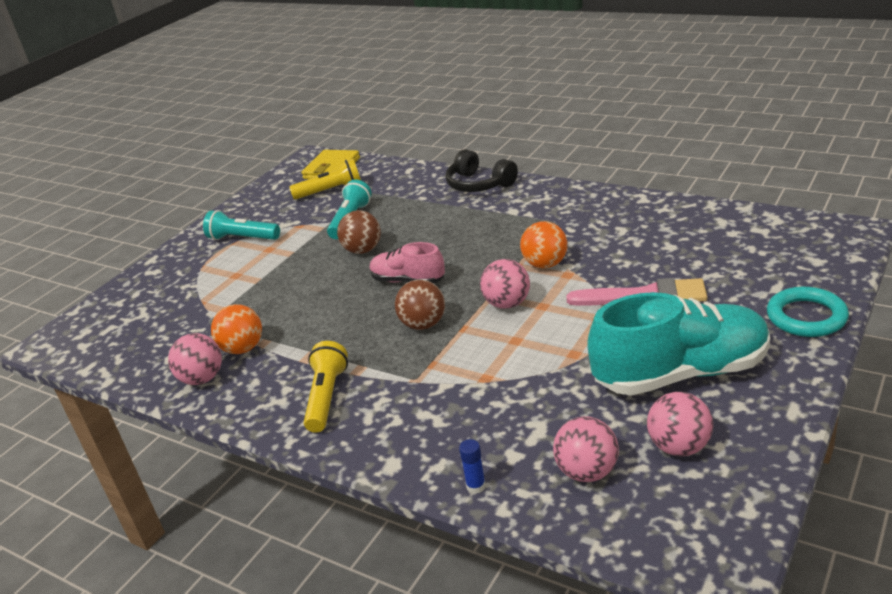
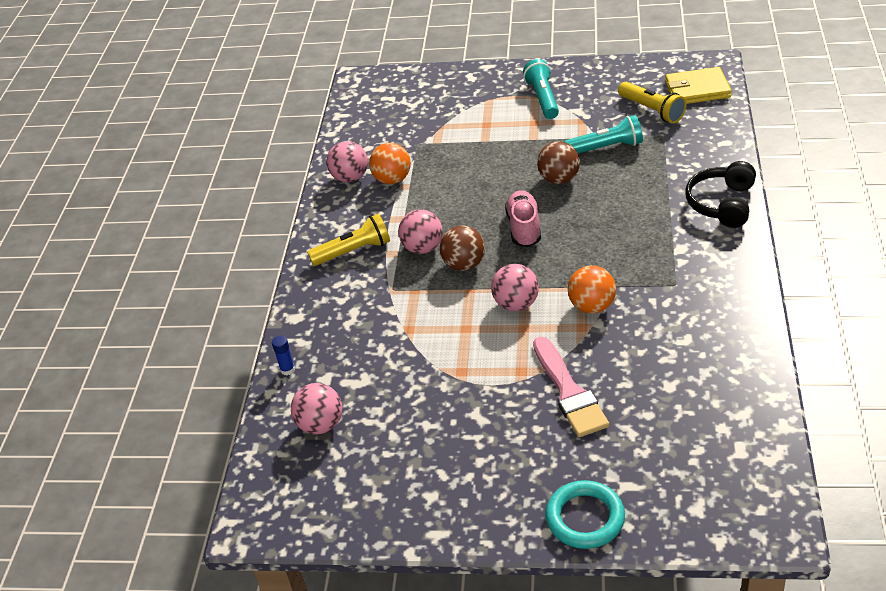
camera: 65 degrees right, 10 degrees up
turquoise shoe [587,292,770,395] -> none
pink ball [647,392,713,456] -> pink ball moved to [398,209,443,254]

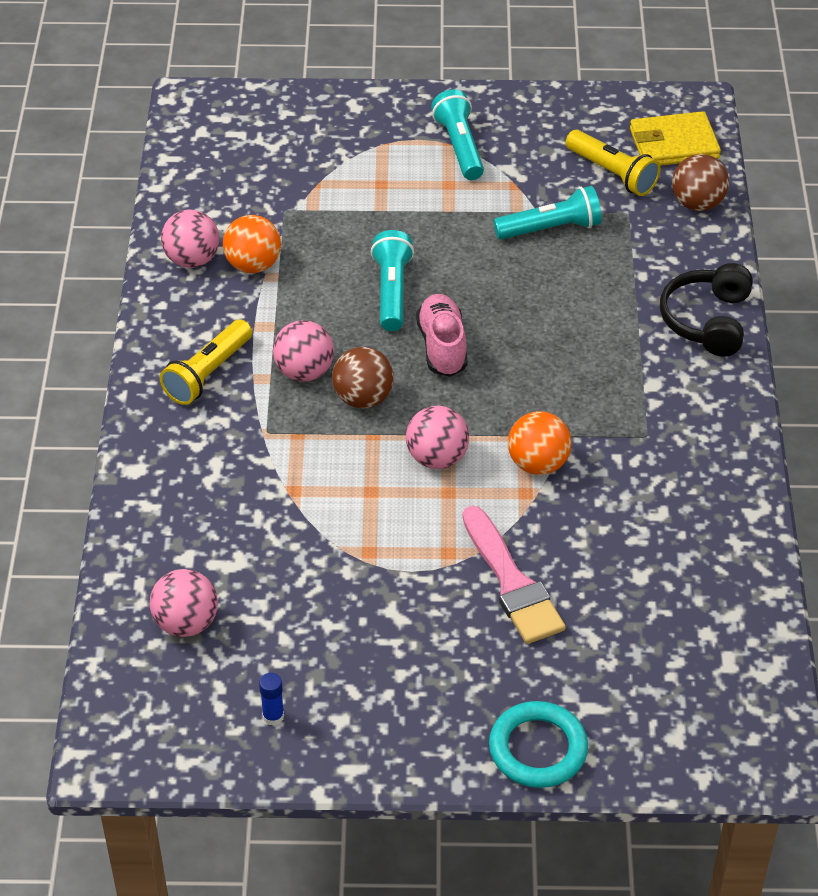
camera: 10 degrees left, 5 degrees up
blue glue stick [272,336,295,375] -> blue glue stick moved to [259,673,284,726]
yellow flashlight [307,214,390,266] -> yellow flashlight turned 150 degrees clockwise [160,319,252,405]
brown ball [537,141,580,184] -> brown ball moved to [672,154,729,211]
none -> turquoise flashlight [371,230,414,331]

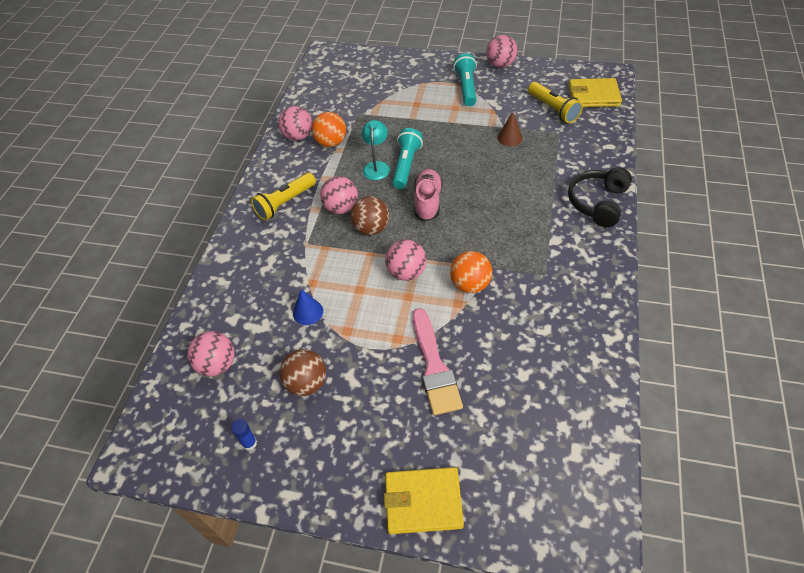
camera: 15 degrees right, 5 degrees up
turquoise ring [489,701,588,788] -> yellow wallet [384,467,464,534]
turquoise flashlight [493,186,602,240] -> brown cone [497,112,523,146]
brown ball [672,154,729,211] -> brown ball moved to [279,349,326,396]
none -> blue cone [293,289,323,325]
none -> turquoise lamp [362,120,390,180]
none -> pink ball [486,35,518,68]

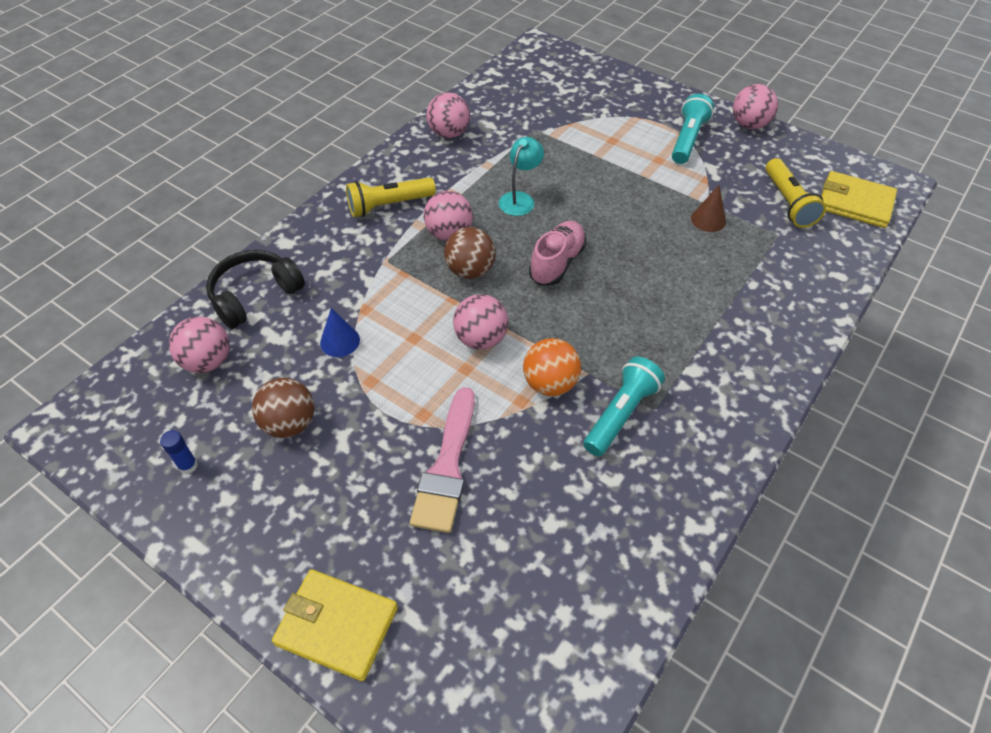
camera: 20 degrees right, 0 degrees up
orange ball [312,112,346,147] -> none
turquoise flashlight [392,128,423,189] -> turquoise flashlight moved to [583,356,665,456]
black headphones [568,167,632,227] -> black headphones moved to [206,250,305,329]

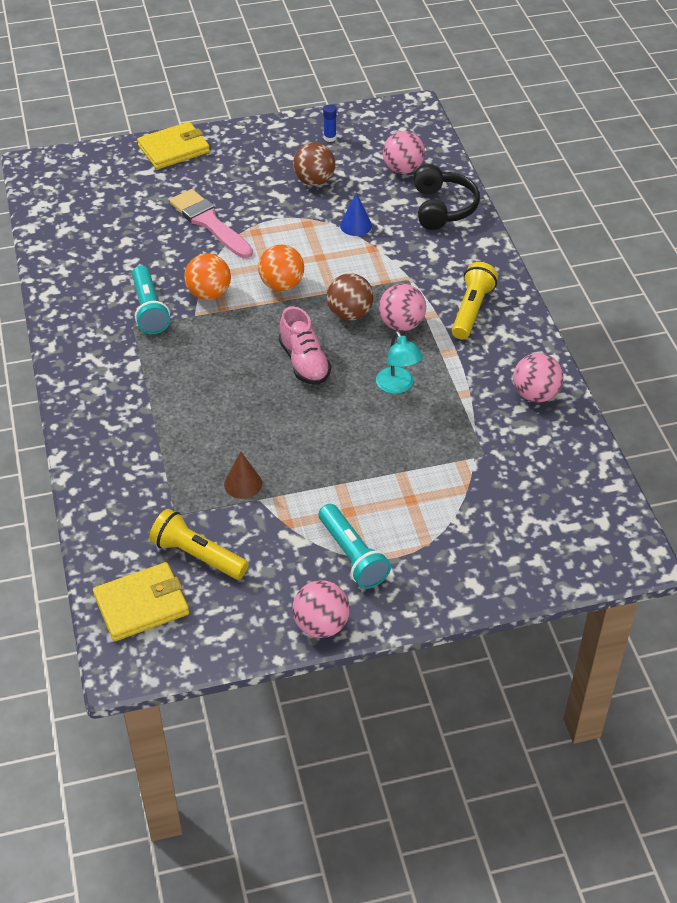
camera: 130 degrees right, 5 degrees down
pink ball [453,294,508,350] -> orange ball [258,245,304,291]

